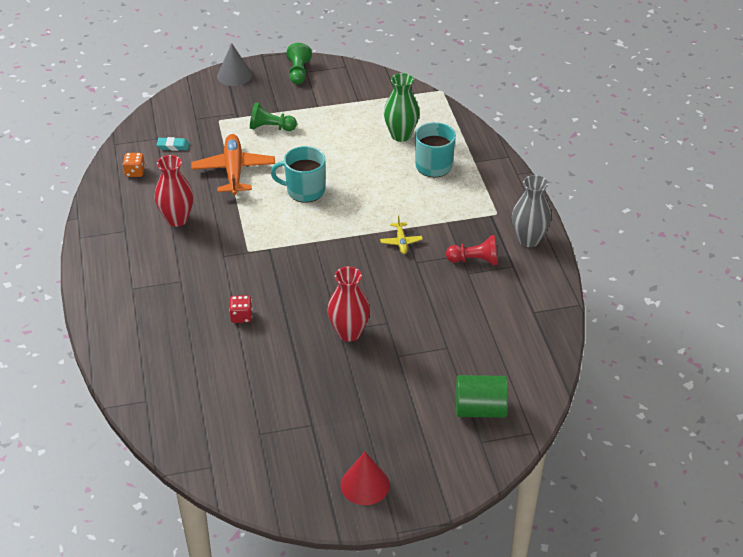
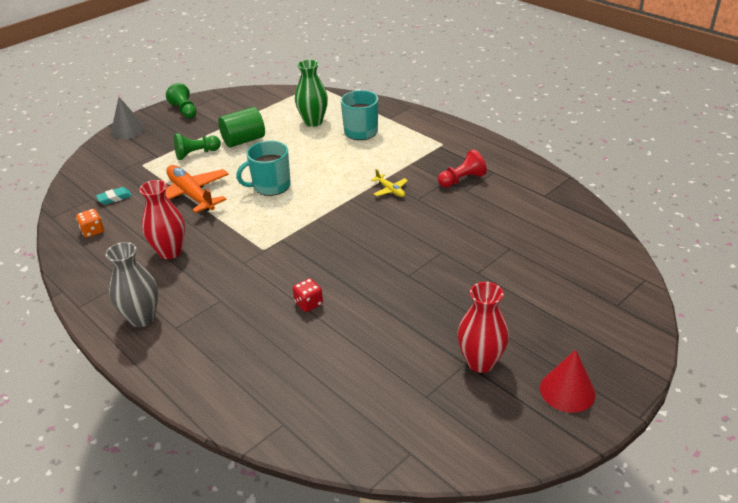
camera: 30 degrees left, 5 degrees down
red vase [328,266,370,342] -> red vase moved to [457,282,509,373]
green cylinder [456,375,508,418] -> green cylinder moved to [218,107,265,147]
grey vase [512,175,551,247] -> grey vase moved to [105,242,158,327]

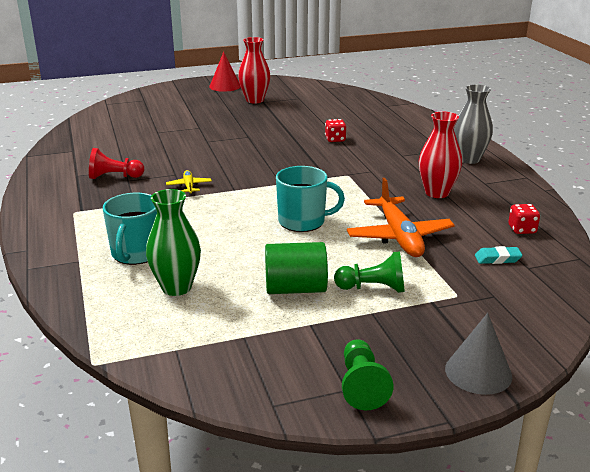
camera: 155 degrees left, 10 degrees down
orange dice [76,209,104,238] -> red dice [508,204,540,234]

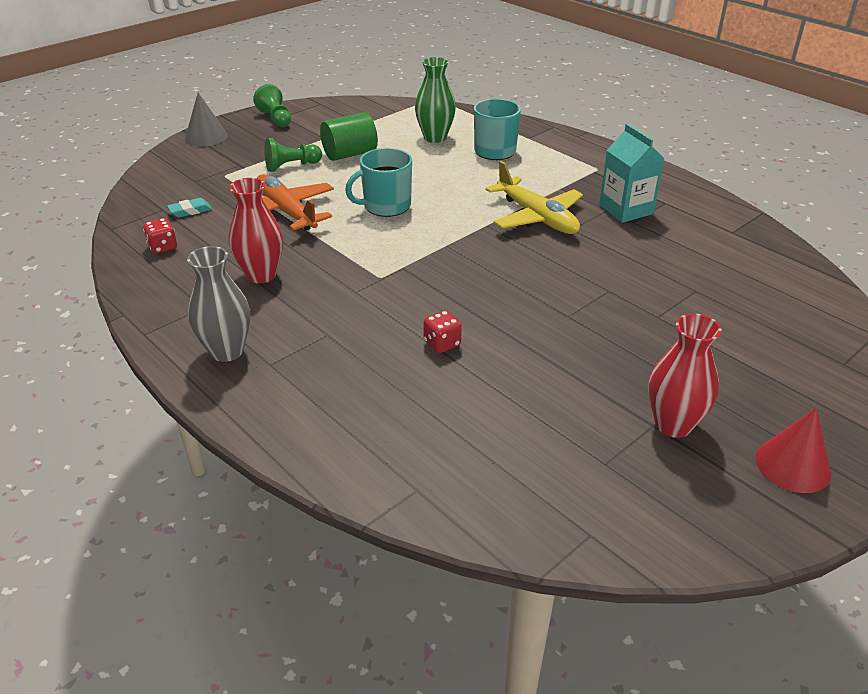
camera: 155 degrees right, 10 degrees up
red pawn [89,148,144,179] -> turquoise carton [599,124,665,223]
yellow plane [166,170,212,194] -> yellow plane [486,161,583,234], size x2.09

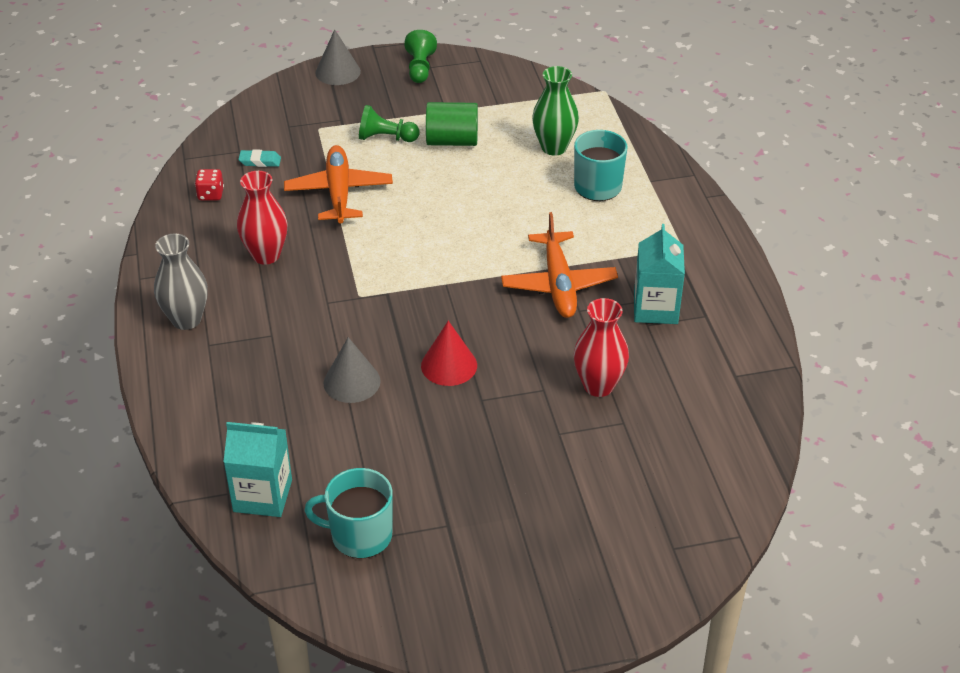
camera: 30 degrees right, 5 degrees up
turquoise mug [345,148,412,217] -> turquoise mug moved to [304,468,393,558]
red dice [423,310,462,353] -> grey cone [324,337,381,403]
yellow plane [486,161,583,234] -> orange plane [501,212,618,318]
red vase [648,313,722,438] -> red vase moved to [573,298,629,397]
red cone [755,408,831,493] -> red cone moved to [421,321,477,386]
none -> turquoise carton [224,422,292,517]

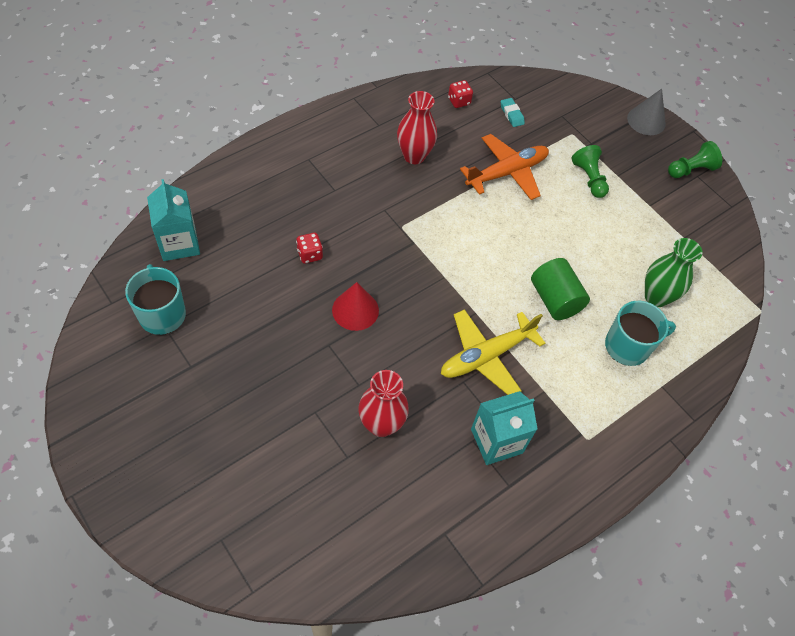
camera: 60 degrees right, 15 degrees up
grey vase [154,233,208,330] -> none
grey cone [324,337,381,403] -> red dice [296,233,323,264]
green cylinder [426,102,478,146] -> green cylinder moved to [531,258,590,320]
orange plane [501,212,618,318] -> yellow plane [441,309,545,395]

